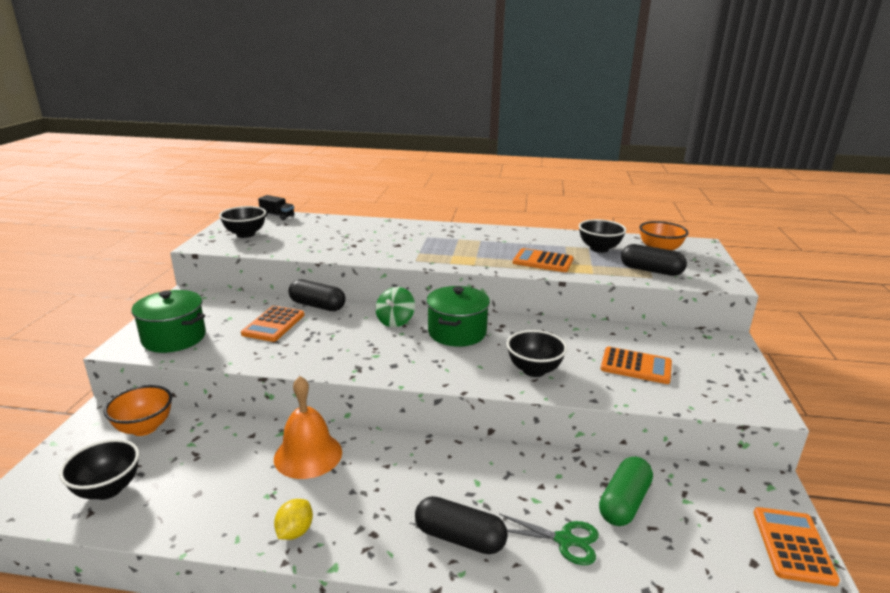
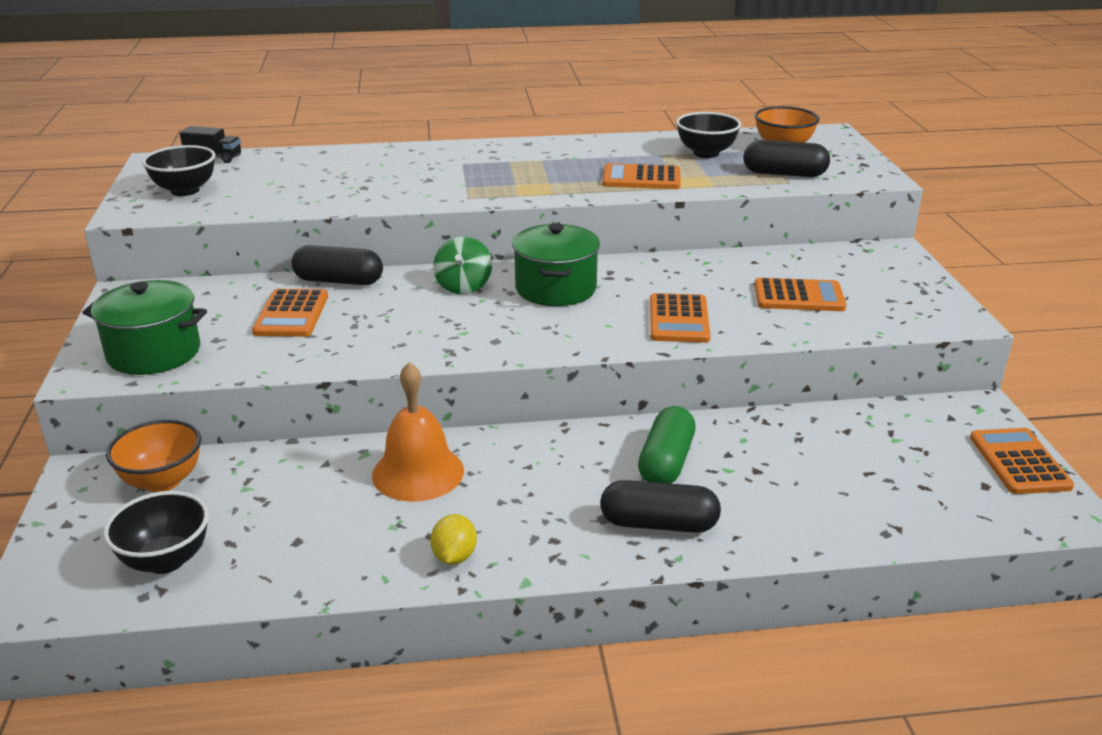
camera: 15 degrees left, 5 degrees up
green scissors [499,514,599,565] -> none
black bowl [507,330,567,377] -> orange calculator [650,293,711,343]
green capsule [599,457,653,526] -> green capsule moved to [638,406,696,484]

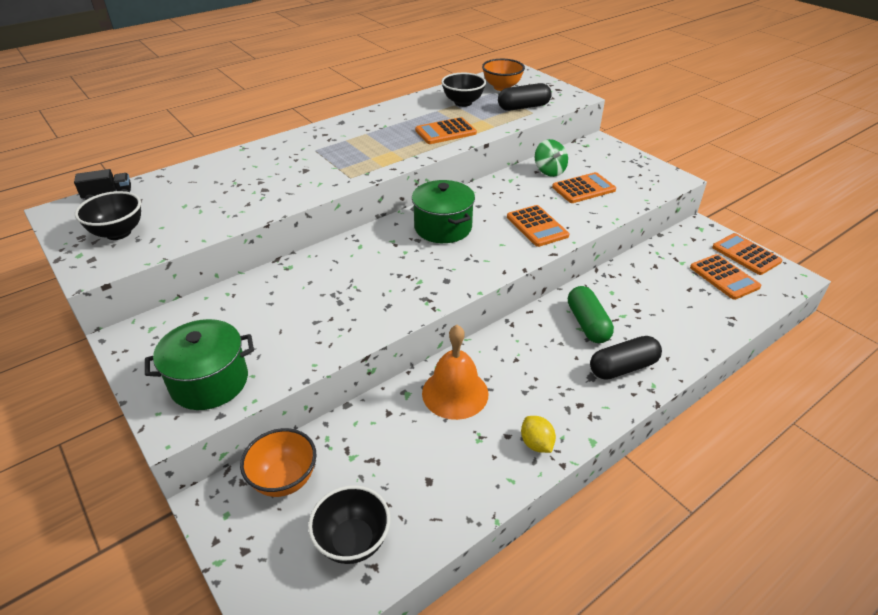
camera: 30 degrees left, 10 degrees up
orange calculator [252,289,328,337] -> orange calculator moved to [690,254,761,300]
black capsule [291,245,383,285] -> none
green spinning top [433,237,492,294] -> green spinning top moved to [535,139,568,177]

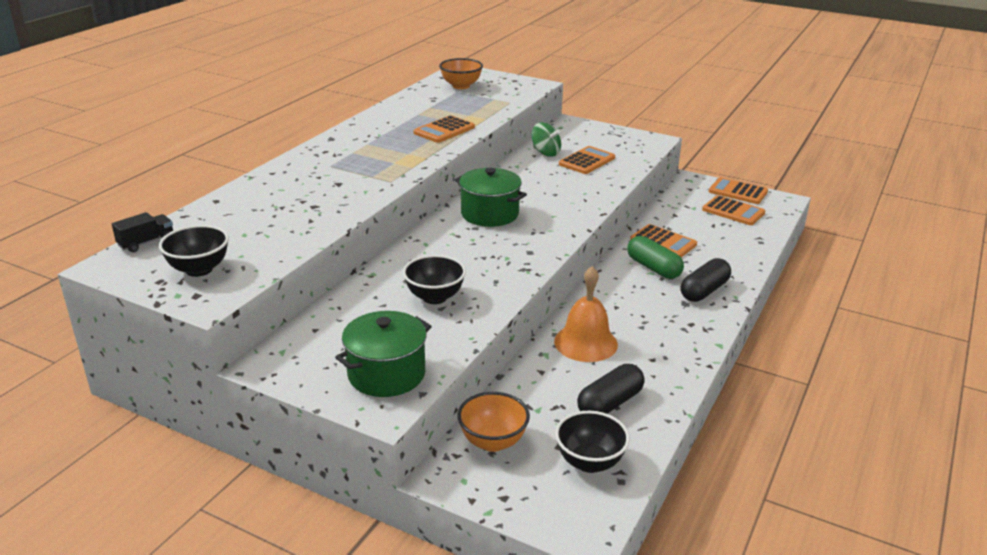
camera: 25 degrees left, 10 degrees down
black bowl [441,73,486,107] -> black bowl moved to [403,255,466,304]
black capsule [498,83,552,111] -> black capsule moved to [577,364,645,414]
orange calculator [507,205,569,247] -> orange calculator moved to [630,224,697,257]
yellow lemon [521,416,556,453] -> none

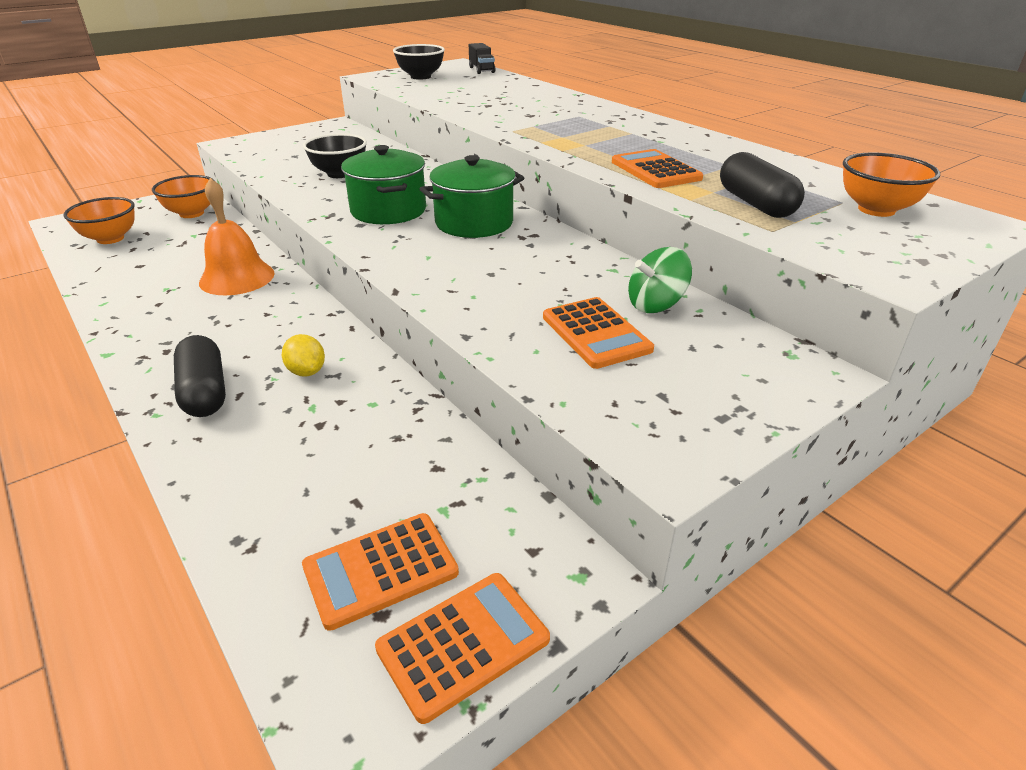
camera: 115 degrees right, 5 degrees up
green pot [335,311,432,397] -> green pot moved to [341,145,426,224]
black bowl [555,411,630,473] -> orange bowl [63,197,135,244]
black capsule [577,364,645,414] -> black capsule moved to [720,152,805,218]
green capsule [627,236,684,279] -> yellow lemon [282,334,325,377]
orange calculator [630,224,697,257] -> none

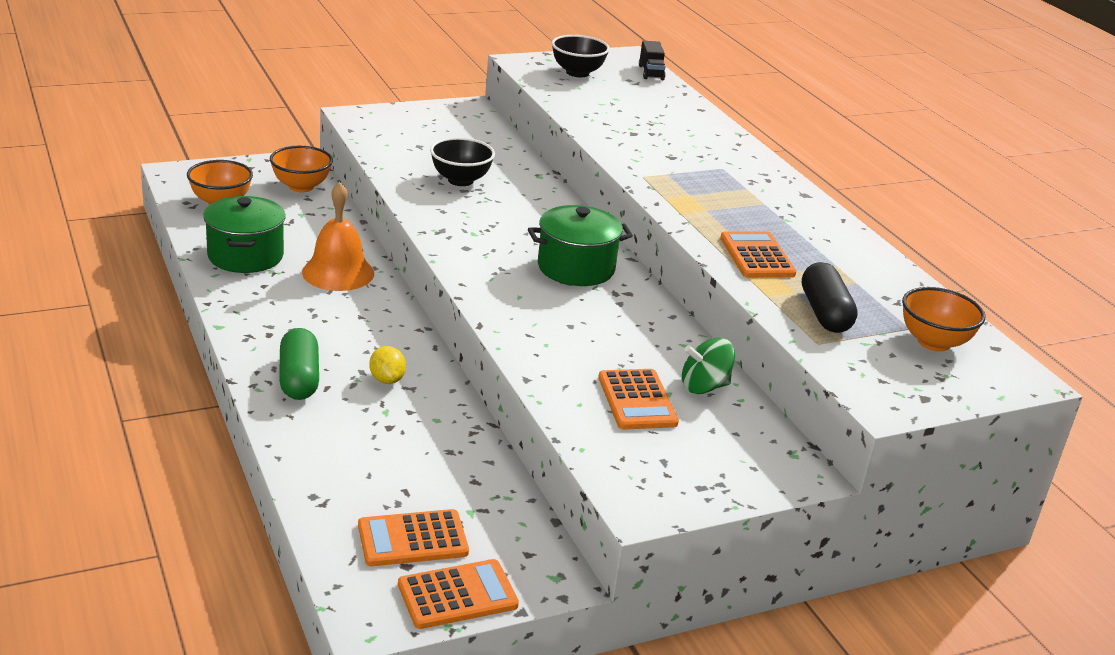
camera: 10 degrees right, 5 degrees down
black capsule [174,335,226,417] -> green capsule [279,328,319,400]
green pot [341,145,426,224] -> green pot moved to [203,196,286,273]

